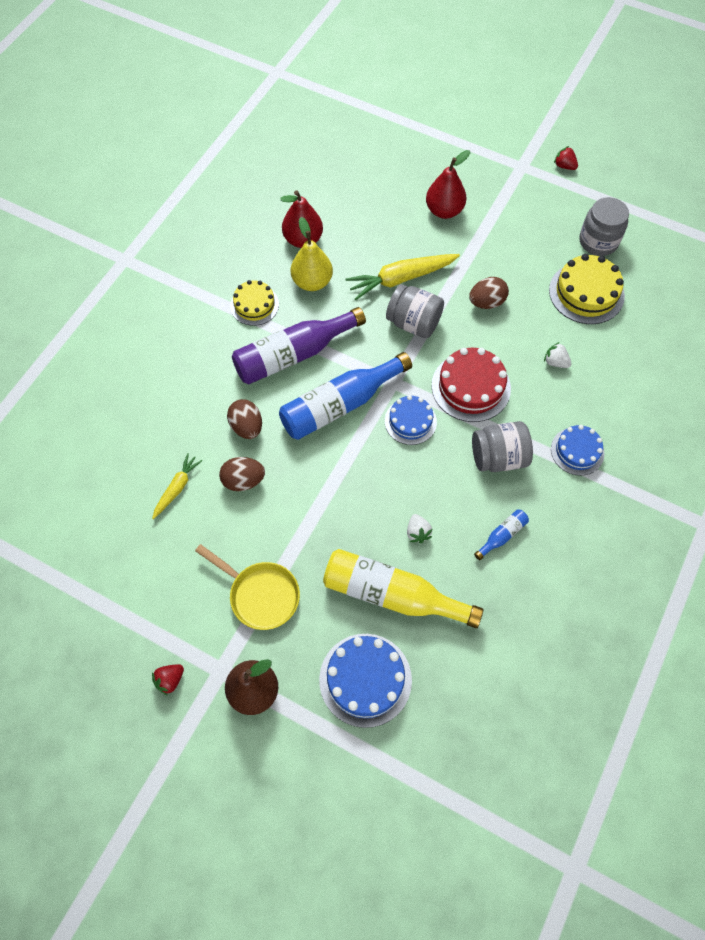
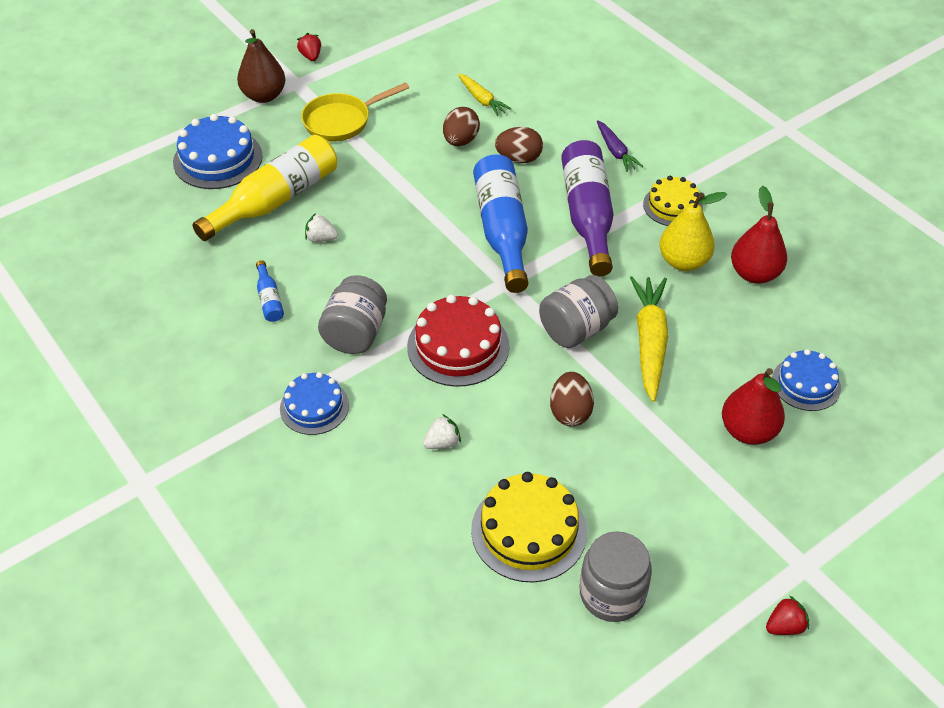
camera: 115 degrees right, 15 degrees down
blue cake [385,395,437,445] -> blue cake moved to [772,349,841,411]
none -> purple carrot [597,120,643,172]

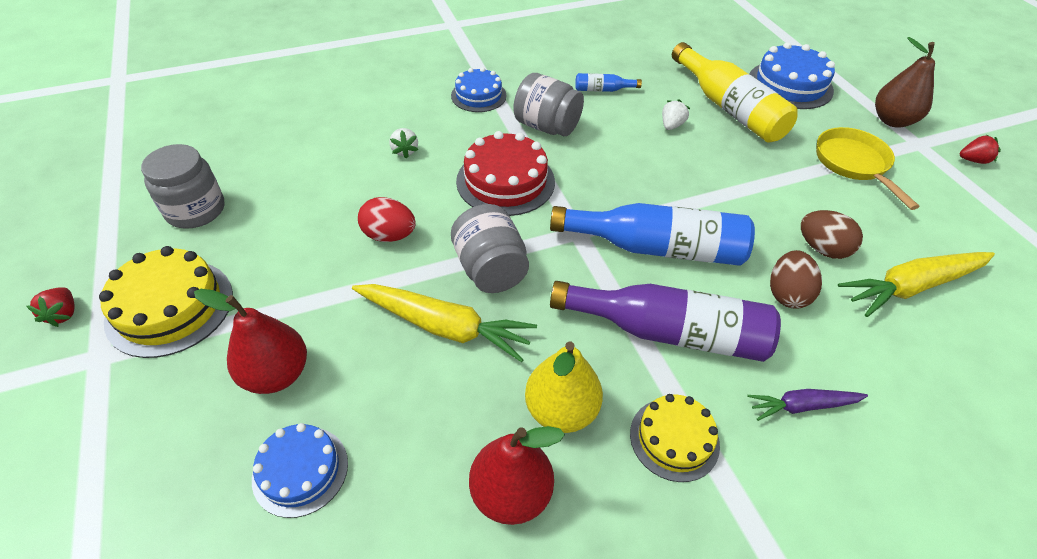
camera: 105 degrees right, 0 degrees up
yellow carrot [458,73,512,116] -> yellow carrot [838,252,995,317], size x1.73
yellow cake [471,472,587,583] -> yellow cake moved to [99,246,233,358]
brown egg [550,372,594,426] -> red egg [358,197,416,242]

